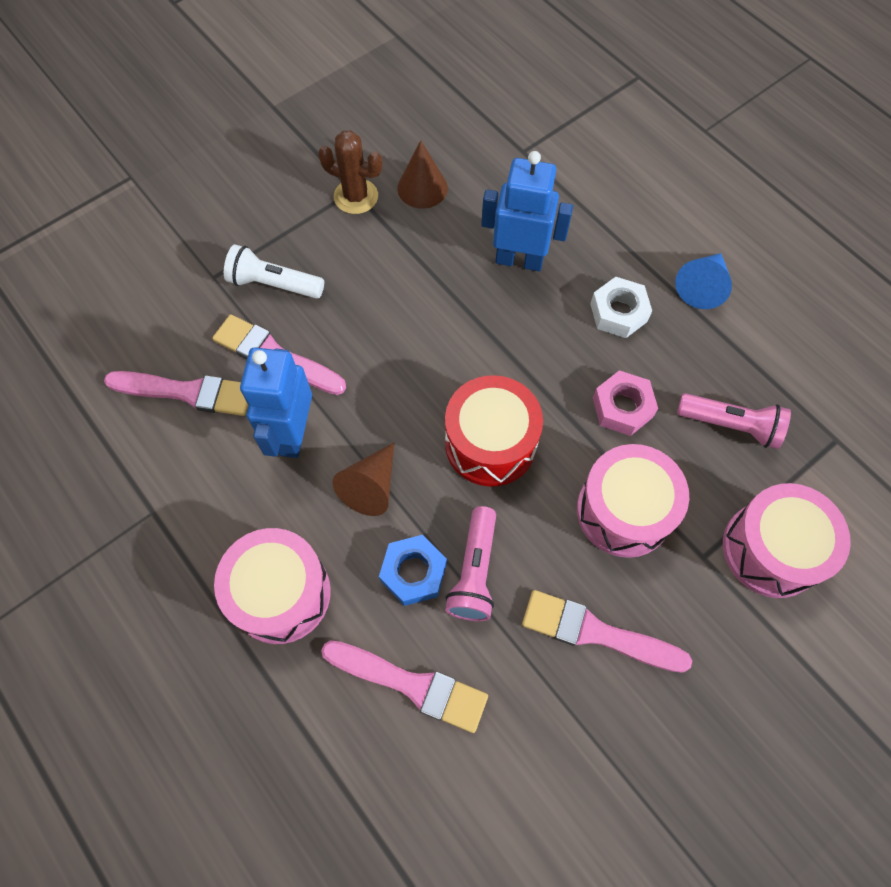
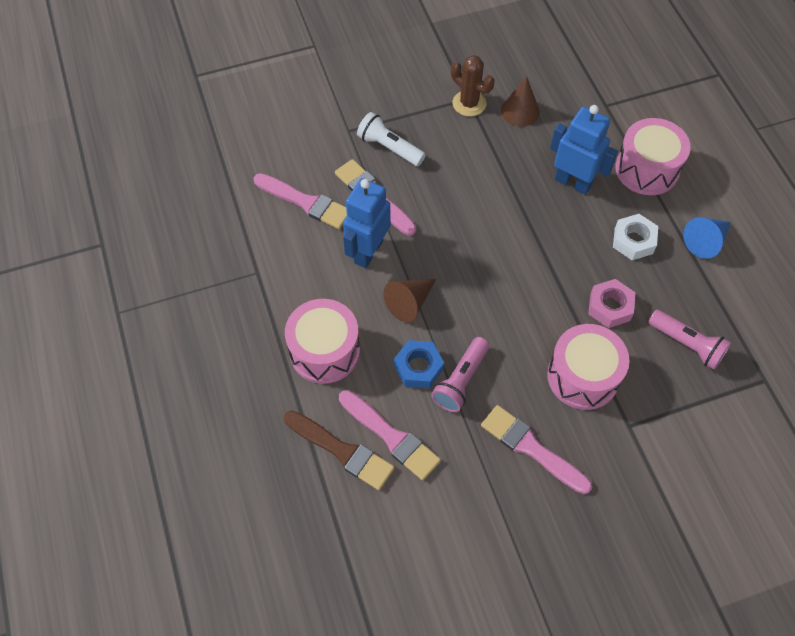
camera: 20 degrees right, 5 degrees down
red drum [445,375,543,487] -> none
pink drum [723,483,851,598] -> pink drum moved to [615,118,691,195]
none -> brown brush [284,411,394,490]

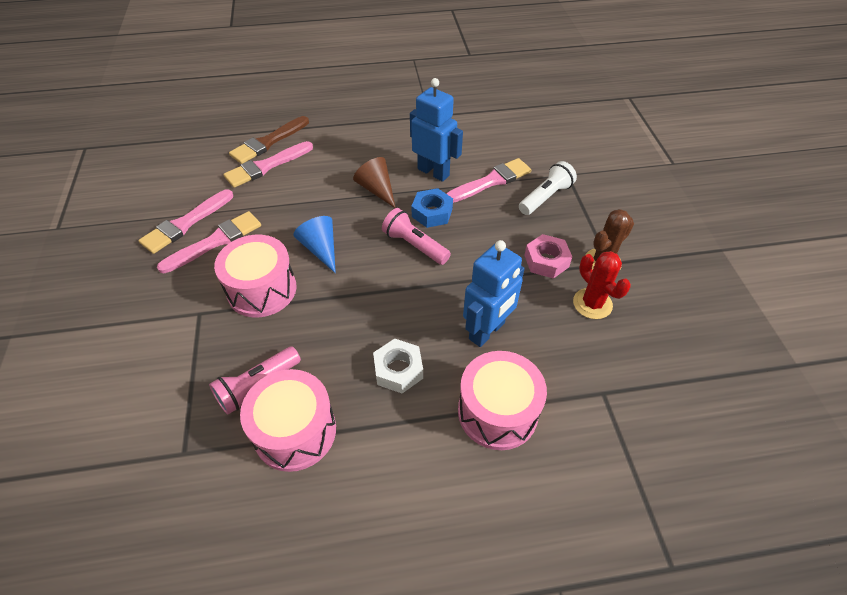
camera: 100 degrees right, 10 degrees down
pink brush [254,173,347,229] -> pink brush moved to [138,190,233,254]
pink drum [285,299,360,384] -> pink drum moved to [240,369,336,472]
blue nut [394,340,444,389] -> blue nut moved to [411,188,453,228]
pink flashlight [431,337,489,412] -> pink flashlight moved to [382,208,451,265]
brown cone [501,76,540,127] -> red cactus [573,251,631,319]
pink nut [588,279,635,328] -> pink nut moved to [524,234,572,279]
blue cone [683,217,731,259] -> blue cone moved to [293,216,336,273]

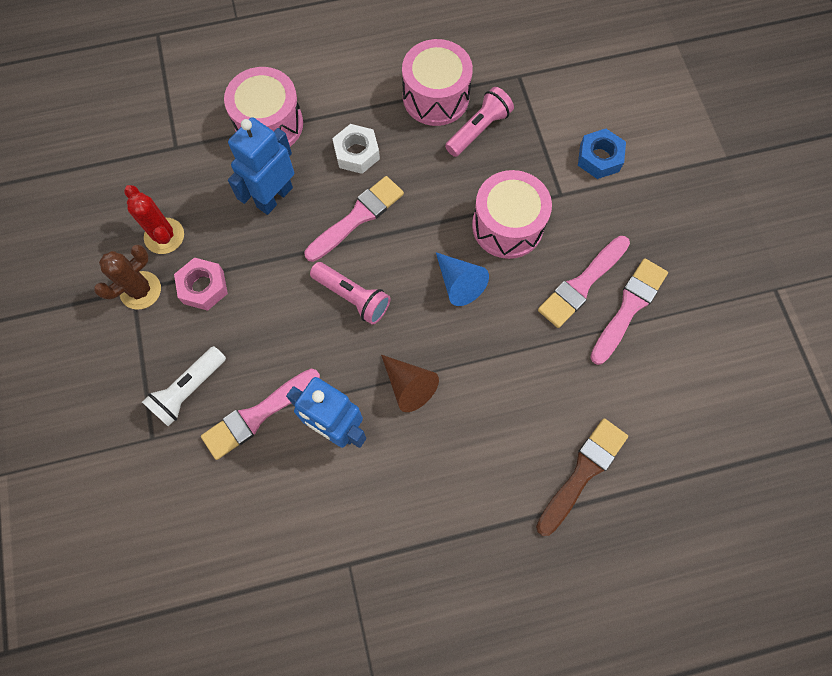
camera: 175 degrees right, 20 degrees up
pink brush [223,141,313,188] -> pink brush moved to [305,176,404,262]
blue nut [411,188,453,228] -> blue nut moved to [578,129,626,179]

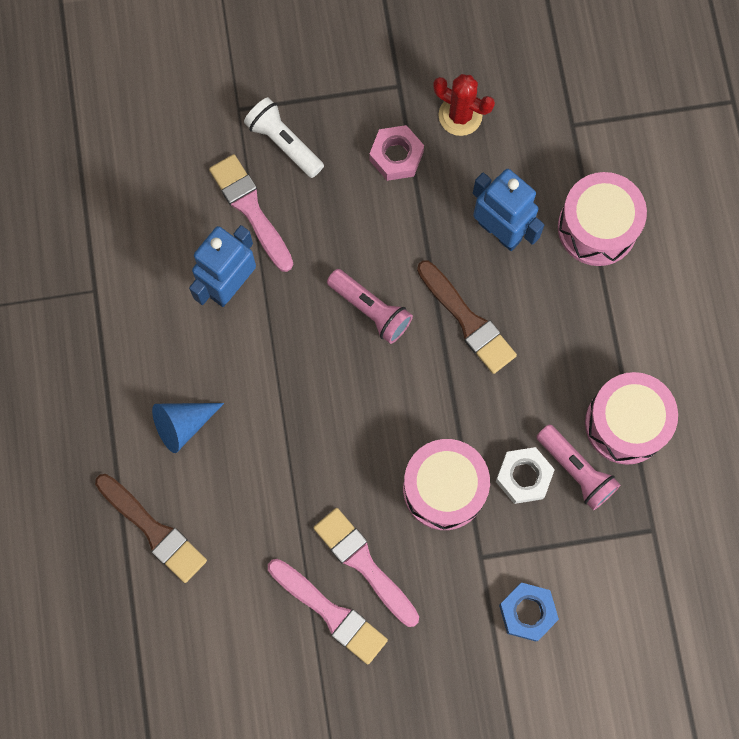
camera: 95 degrees right, 5 degrees up
brown cactus [94,245,161,310] -> none
red cactus [124,185,184,254] -> red cactus turned 60 degrees clockwise [433,74,495,136]
pink brush [305,176,404,262] -> brown brush [417,260,517,374]
pink flashlight [310,262,390,325] -> pink flashlight turned 90 degrees counterclockwise [327,269,413,344]
white nut [332,124,380,174] -> white nut moved to [496,447,555,504]
brown cone [381,355,439,412] -> none
blue cone [436,252,489,306] -> blue cone moved to [152,403,224,453]

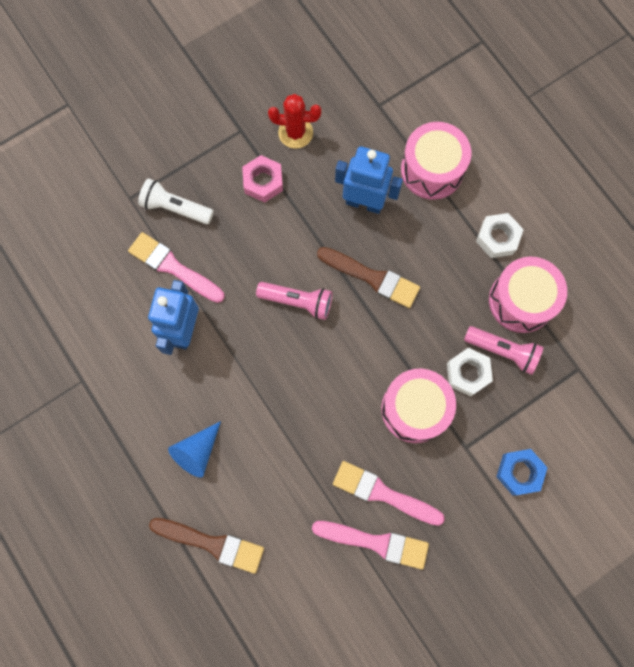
camera: 25 degrees left, 0 degrees up
none -> white nut [476,213,524,258]

